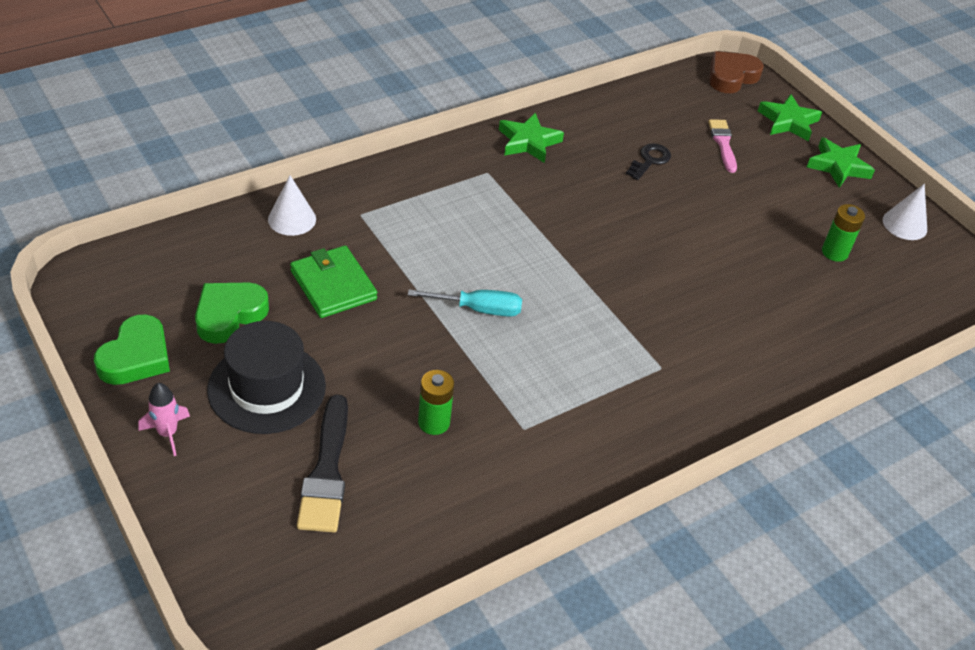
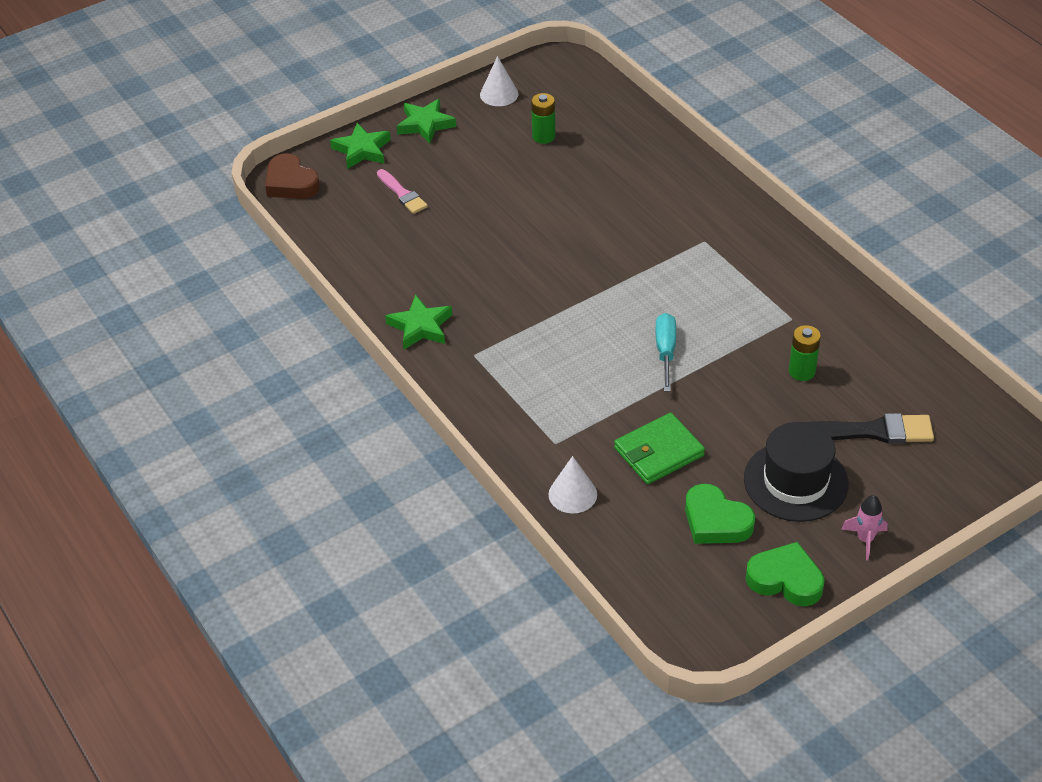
camera: 85 degrees left, 0 degrees up
black key [626,143,671,180] -> none
pink brush [708,119,737,173] -> pink brush turned 120 degrees counterclockwise [377,169,428,214]

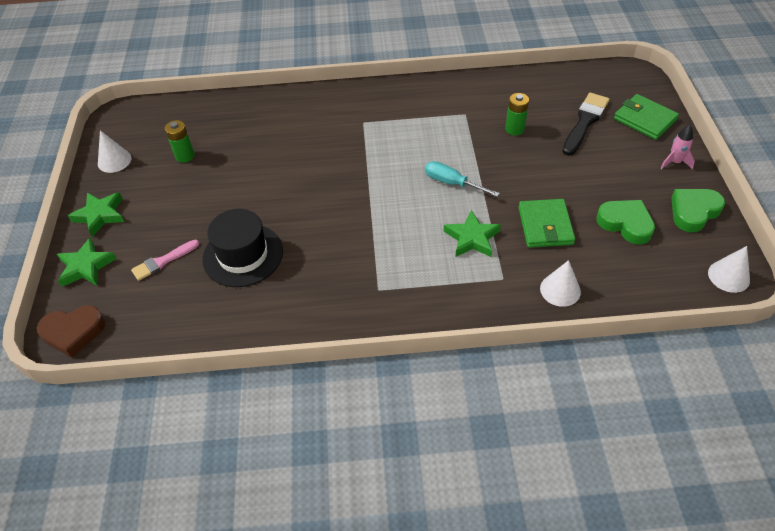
camera: 60 degrees left, 5 degrees up
pink brush [377,169,428,214] -> pink brush turned 150 degrees clockwise [131,240,199,281]
green star [385,295,452,350] -> green star moved to [444,210,501,257]
green heart [685,484,755,544] -> green heart turned 120 degrees counterclockwise [596,200,655,244]
black hat [744,422,848,522] -> black hat moved to [202,209,283,287]
none -> green wallet [614,94,679,140]
none -> white cone [708,246,750,293]

